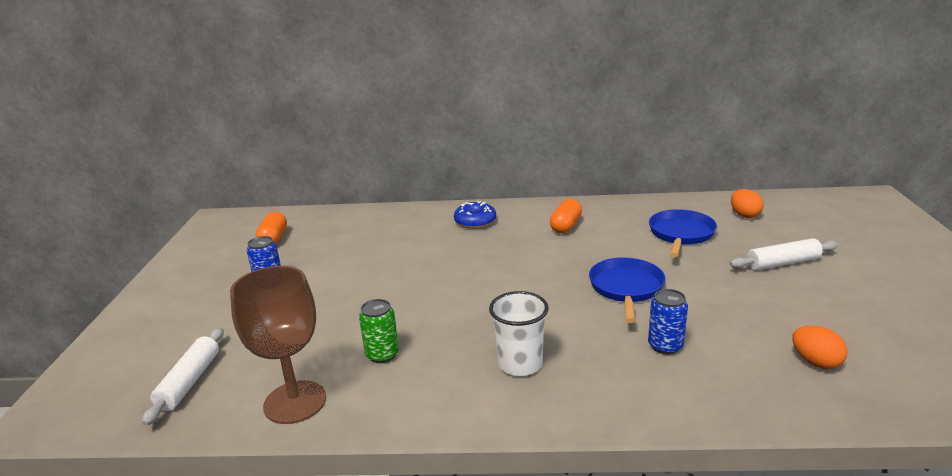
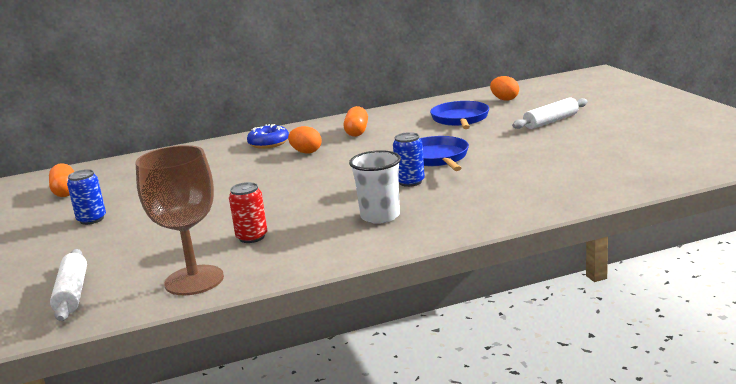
camera: 20 degrees left, 5 degrees down
green can [359,299,399,363] -> red can [229,182,268,243]
blue can [648,289,688,354] -> blue can moved to [393,132,425,187]
orange egg [792,326,847,369] -> orange egg moved to [288,126,322,154]

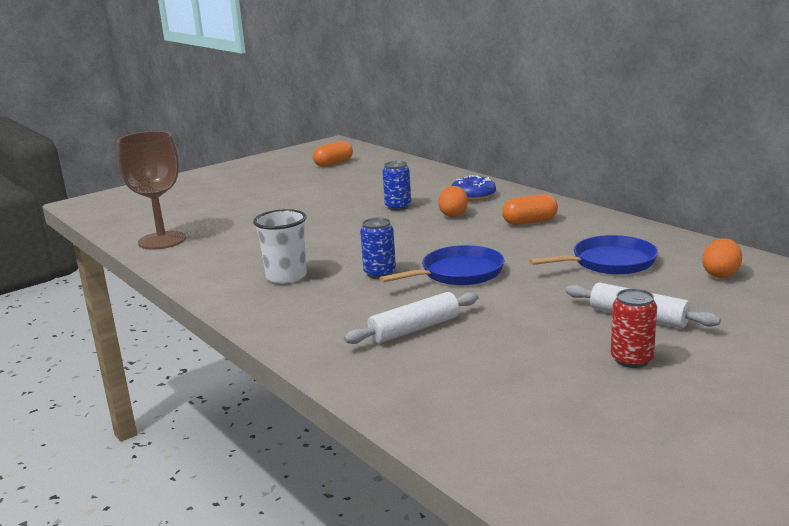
camera: 70 degrees right, 0 degrees up
white rolling pin [50,249,87,321] -> white rolling pin moved to [344,292,479,344]
blue can [67,169,106,225] -> blue can moved to [382,161,411,211]
red can [229,182,268,243] -> red can moved to [611,288,657,368]

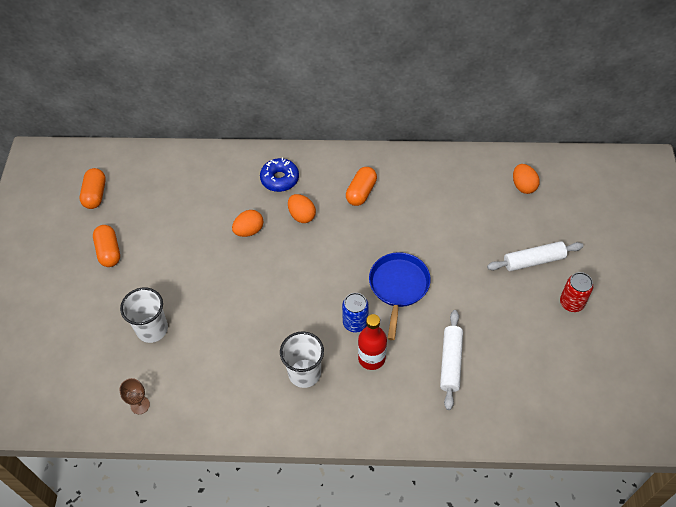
camera: 50 degrees left, 35 degrees up
brown goblet [117,131,186,250] -> brown goblet [119,378,150,414], size x0.43
blue can [382,161,411,211] -> orange egg [232,210,263,237]
blue pan [529,235,658,275] -> none
none -> orange capsule [93,225,120,267]
none -> white cup [120,287,168,343]
none -> red bottle [358,314,387,370]

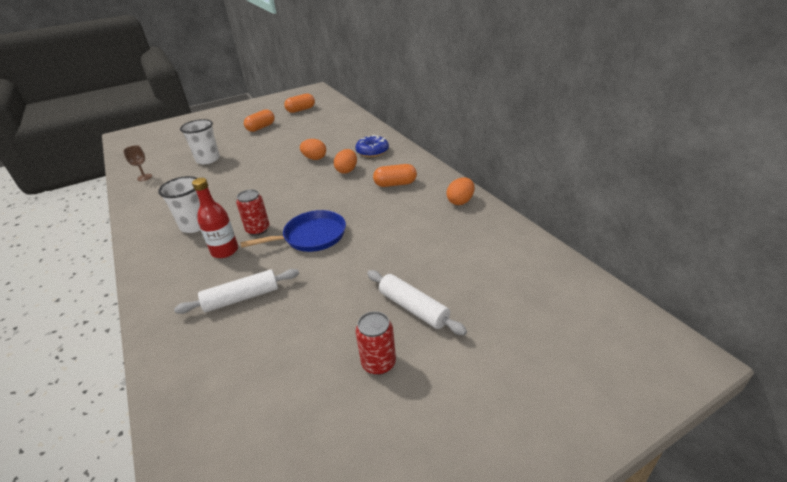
camera: 60 degrees right, 20 degrees down
blue can [342,293,369,332] -> red can [236,189,270,236]
orange egg [513,164,540,194] -> orange egg moved to [446,177,474,205]

